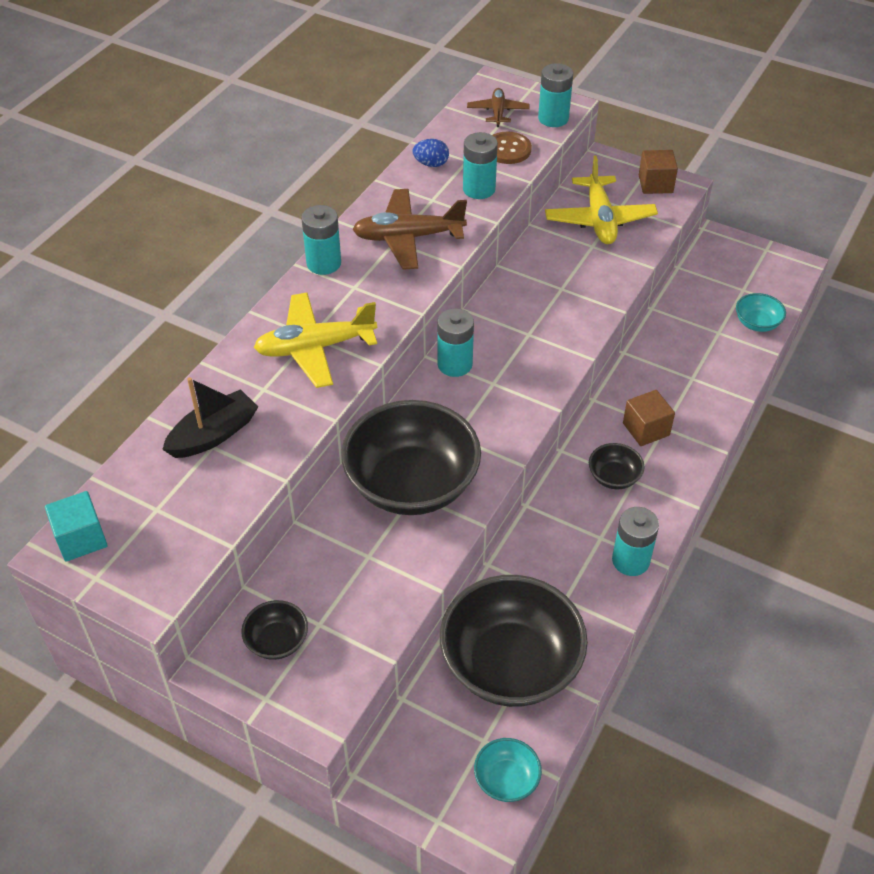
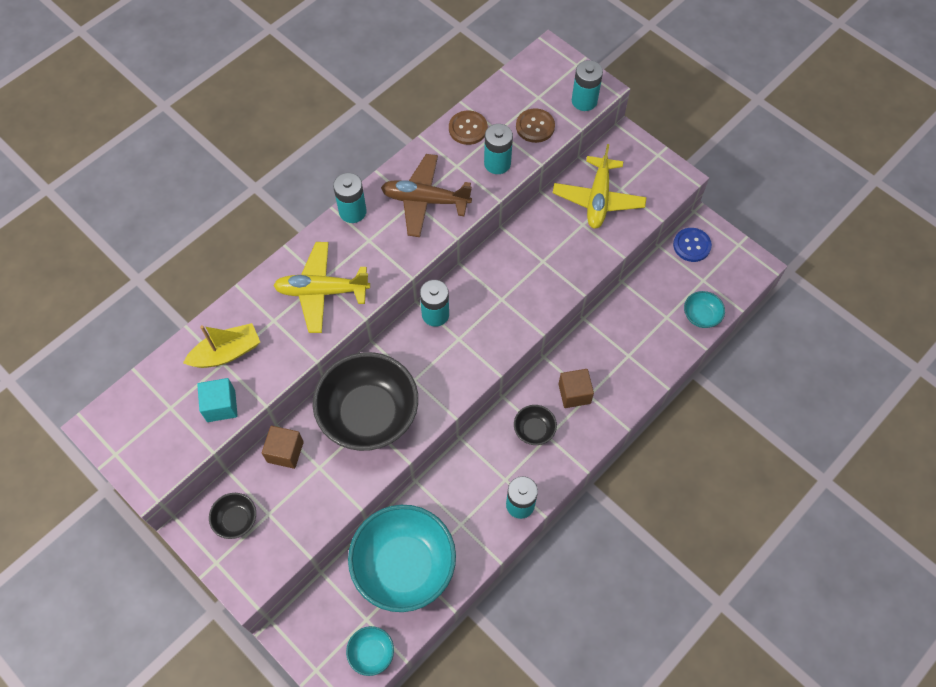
camera: 15 degrees right, 15 degrees up
turquoise cube [45,491,108,562] -> turquoise cube moved to [197,378,238,422]
black boat [162,377,258,458] -> yellow boat [183,323,260,368]
blue egg [413,139,449,167] -> brown button [449,110,488,145]
black bowl [440,575,588,707] -> turquoise bowl [348,505,456,612]
brown plane [467,88,530,127] -> none
brown cube [639,150,678,194] -> brown cube moved to [262,426,304,469]
none -> blue button [673,228,712,262]

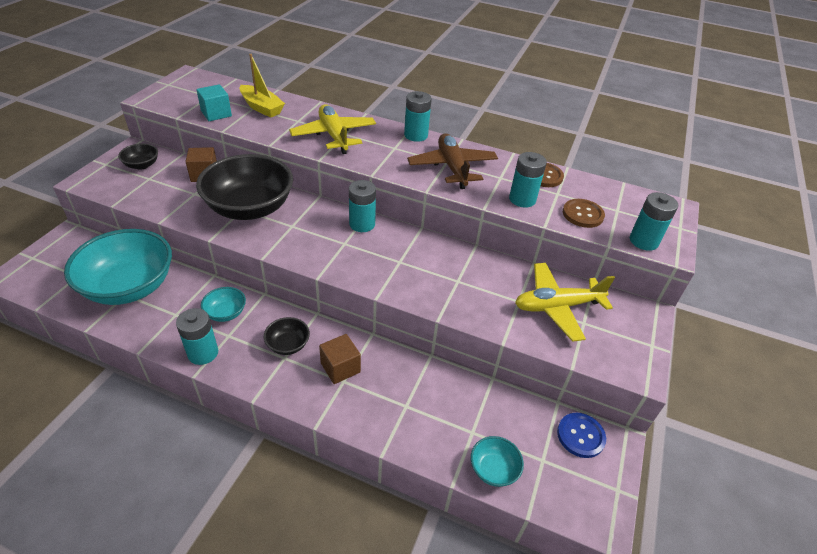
camera: 65 degrees right, 20 degrees down
turquoise bowl [346,626,394,676] -> turquoise bowl moved to [201,287,246,322]

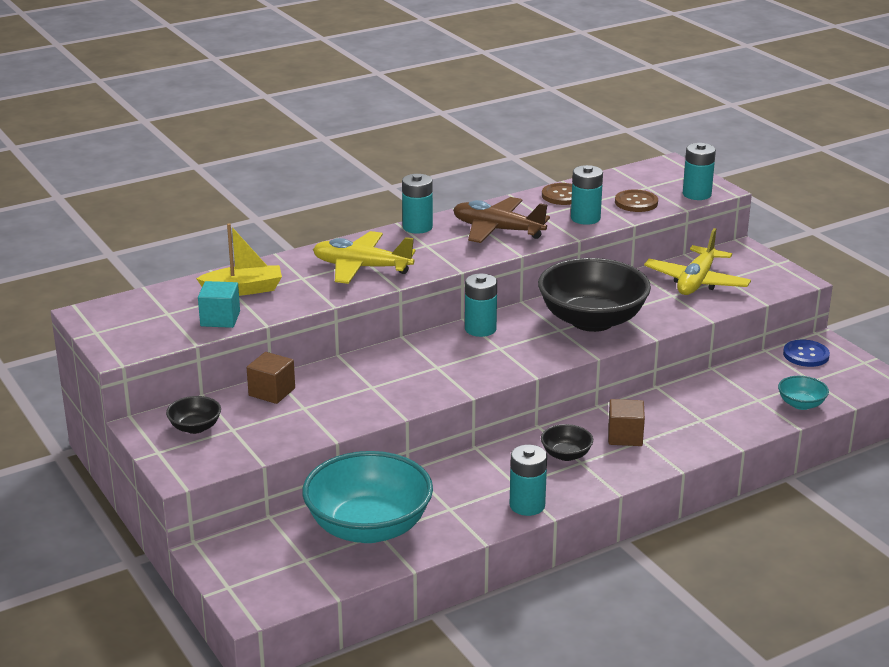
camera: 50 degrees left, 15 degrees down
black bowl [196,154,293,220] -> black bowl moved to [538,258,651,332]
turquoise bowl [201,287,246,322] -> none

